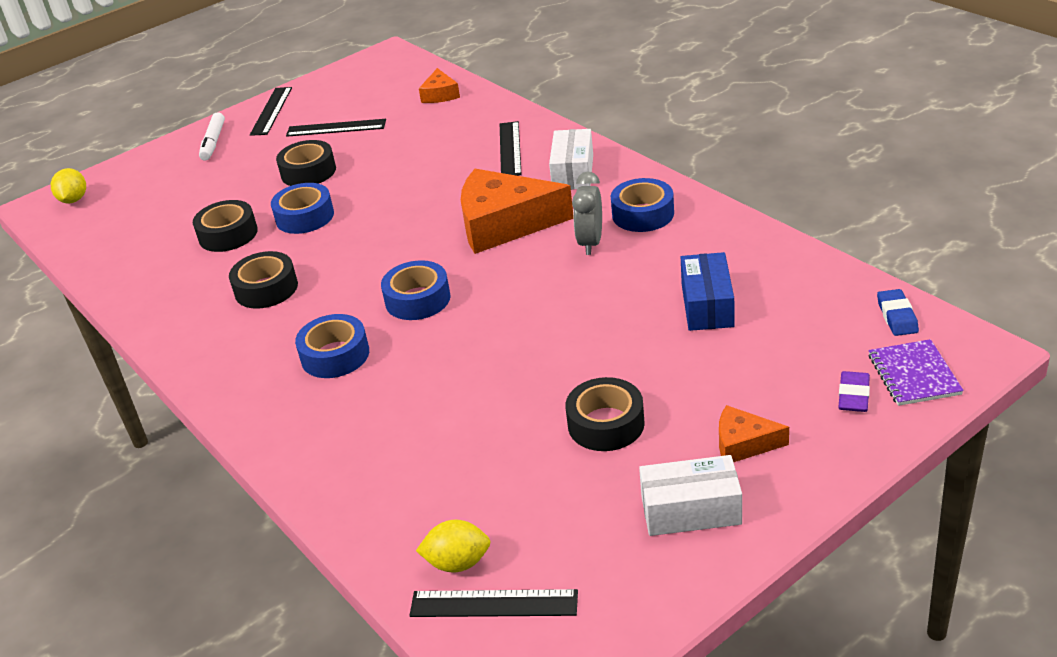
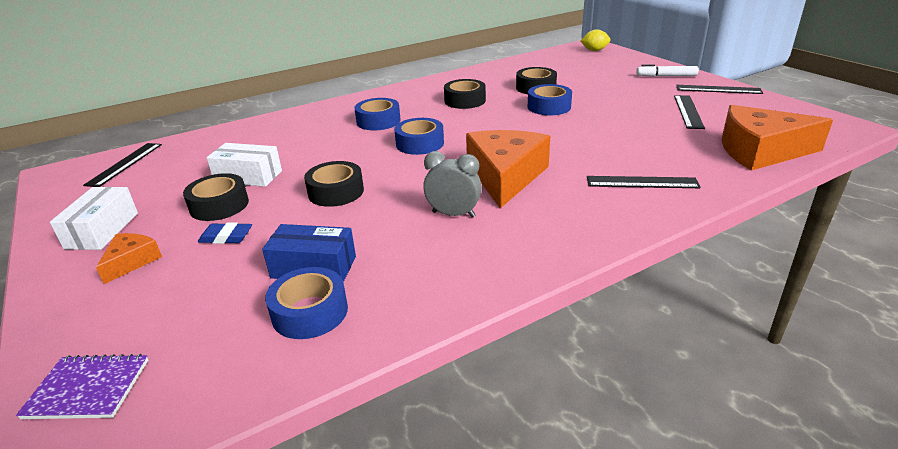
camera: 95 degrees right, 5 degrees down
black tape [276,140,336,186] -> black tape moved to [304,161,364,207]
yellow lemon [416,520,491,573] -> none
orange cheese [419,68,460,103] -> orange cheese [722,105,833,170], size x2.05
white box [549,129,593,190] -> white box moved to [206,143,282,187]
blue tape [611,178,674,232] -> blue tape moved to [265,267,348,339]
purple eraser [838,371,870,412] -> none
blue eraser [877,289,919,336] -> blue eraser moved to [198,222,252,244]

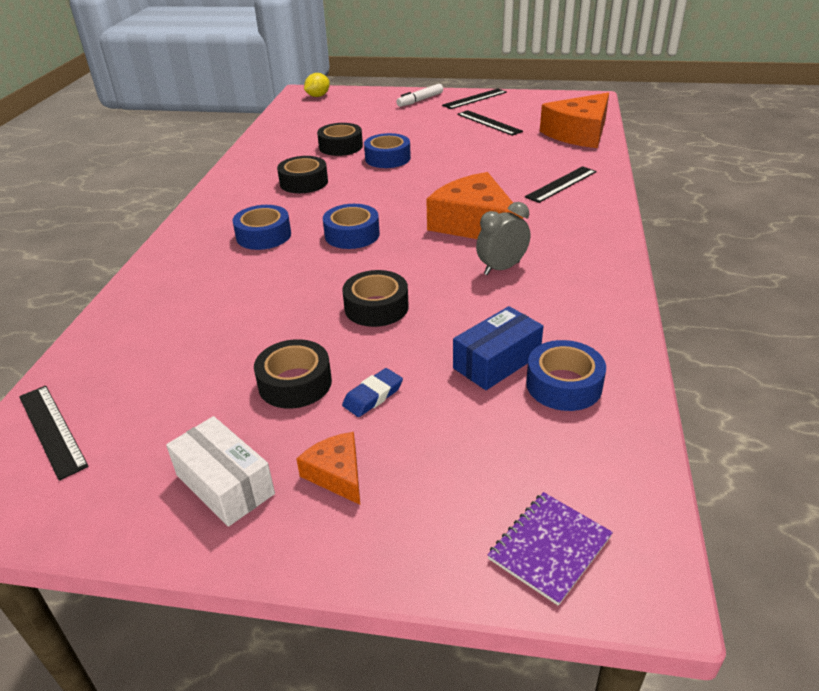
camera: 50 degrees left, 5 degrees up
white box [206,143,282,187] -> none

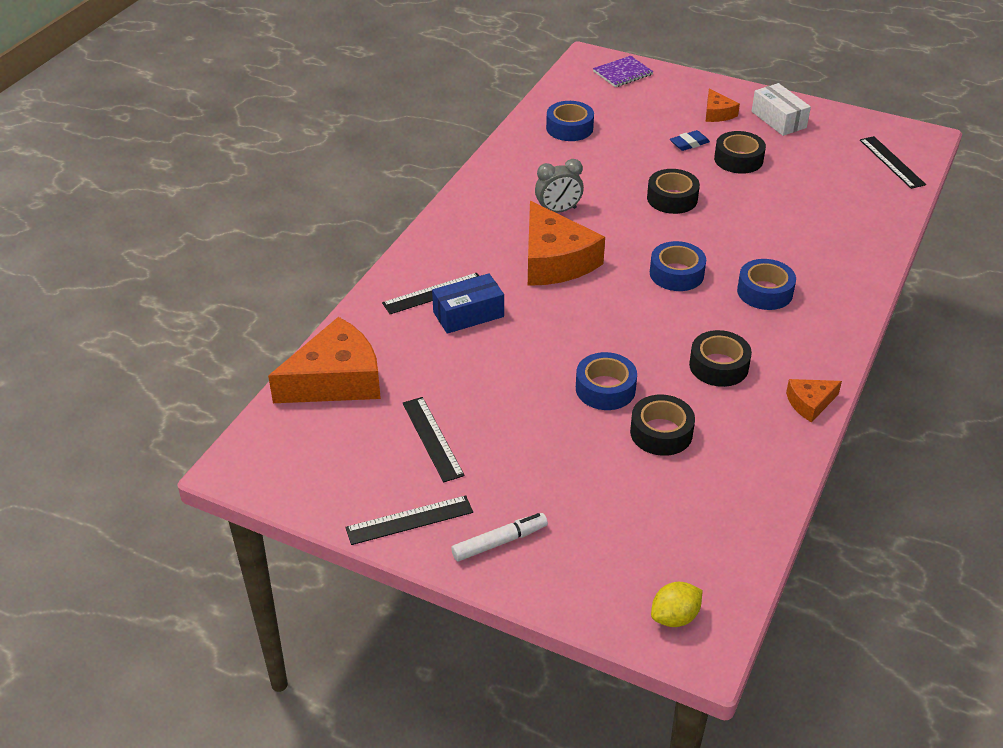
camera: 165 degrees left, 5 degrees up
blue box [453,306,543,390] -> blue box moved to [432,273,504,334]
none -> orange cheese [786,379,842,423]

